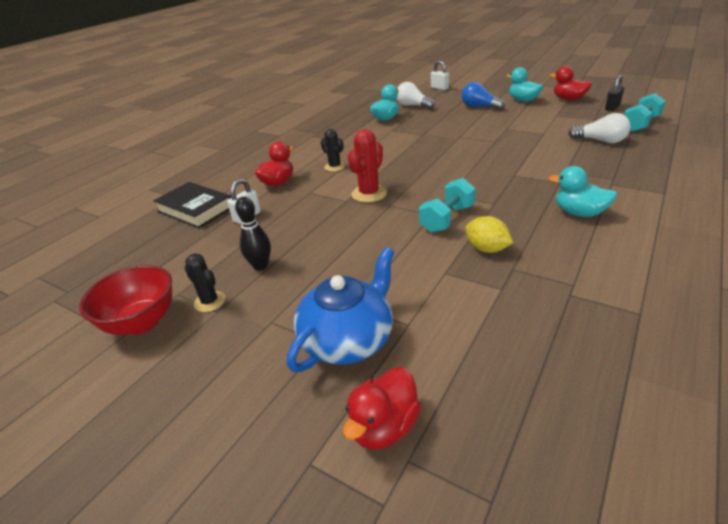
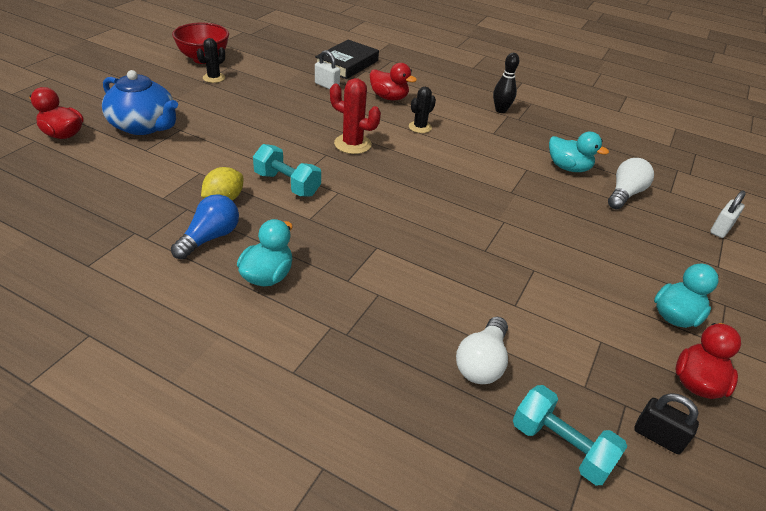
camera: 80 degrees right, 5 degrees up
black bowling pin [235,196,271,270] -> black bowling pin moved to [493,53,519,113]
blue light bulb [462,82,505,110] -> blue light bulb moved to [171,194,239,259]

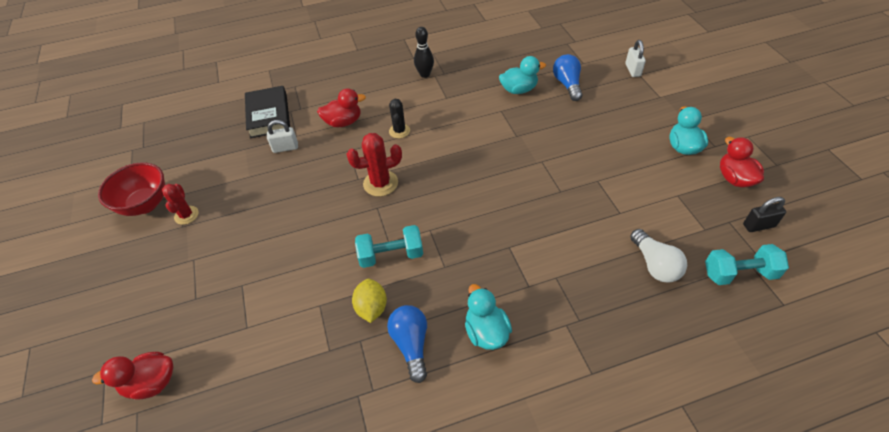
camera: 40 degrees left, 10 degrees up
blue teapot [102,70,178,135] -> none
black cactus [197,38,225,83] -> red cactus [162,184,199,225]
white light bulb [608,158,654,209] -> blue light bulb [553,54,582,101]

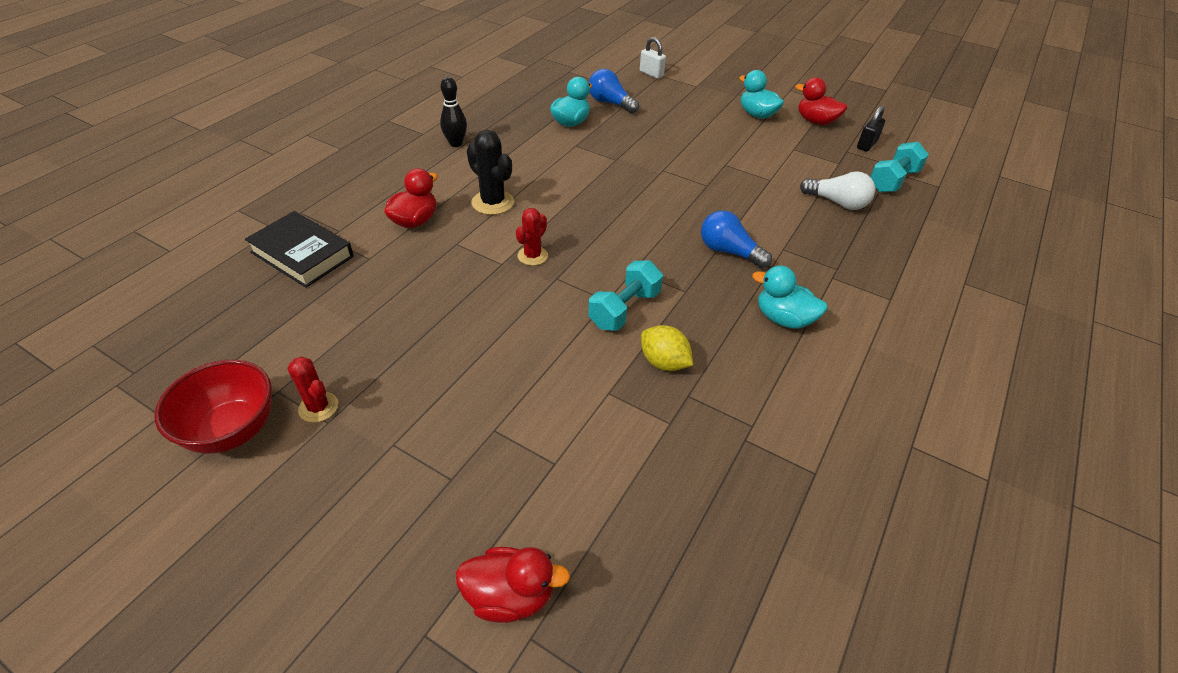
camera: 45 degrees left, 5 degrees down
red duck [92,352,174,399] -> red duck turned 120 degrees counterclockwise [456,547,570,623]
white padlock [267,120,298,153] -> none
red cactus [346,133,402,196] -> red cactus [516,208,548,266], size x0.66
blue light bulb [387,305,427,383] -> blue light bulb moved to [701,211,772,268]
black cactus [389,99,410,138] -> black cactus [467,130,514,215], size x1.51

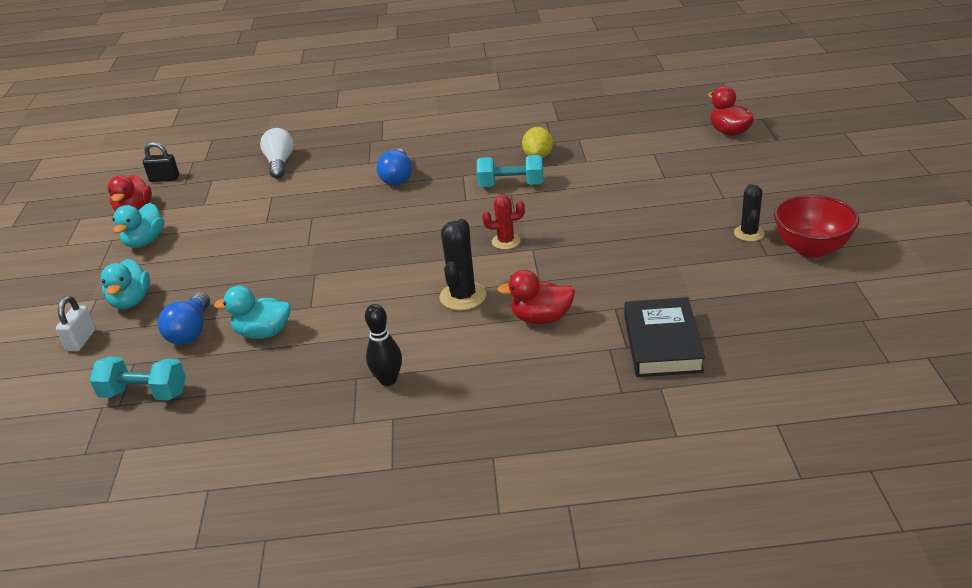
camera: 120 degrees left, 10 degrees down
red cactus [287,357,338,423] -> black cactus [734,184,765,242]
turquoise duck [752,266,828,329] -> turquoise duck moved to [101,259,150,309]
turquoise dumbbell [870,142,929,192] -> turquoise dumbbell moved to [90,357,186,401]

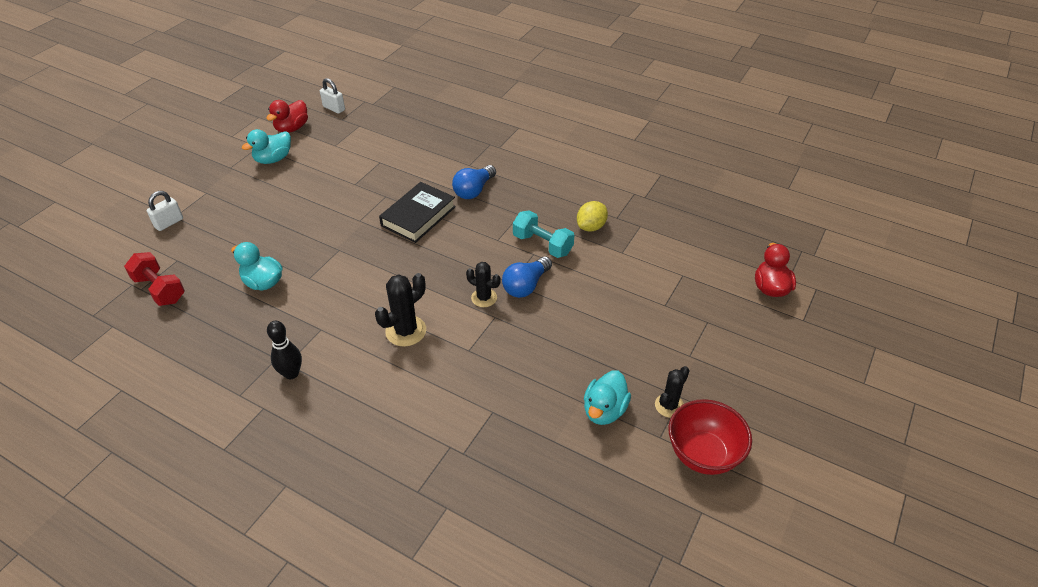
camera: 30 degrees right, 10 degrees up
turquoise dumbbell [90,357,186,401] -> red dumbbell [124,252,185,306]
turquoise duck [101,259,150,309] -> turquoise duck moved to [584,371,631,425]
black padlock [143,142,179,182] -> white padlock [320,78,345,114]
blue light bulb [158,292,210,345] -> blue light bulb moved to [502,256,552,298]
white light bulb [260,128,294,179] -> none
red cactus [482,195,525,250] -> black cactus [466,262,500,307]
red duck [497,270,575,324] -> none
black book [624,297,705,377] -> black book moved to [379,182,456,243]

